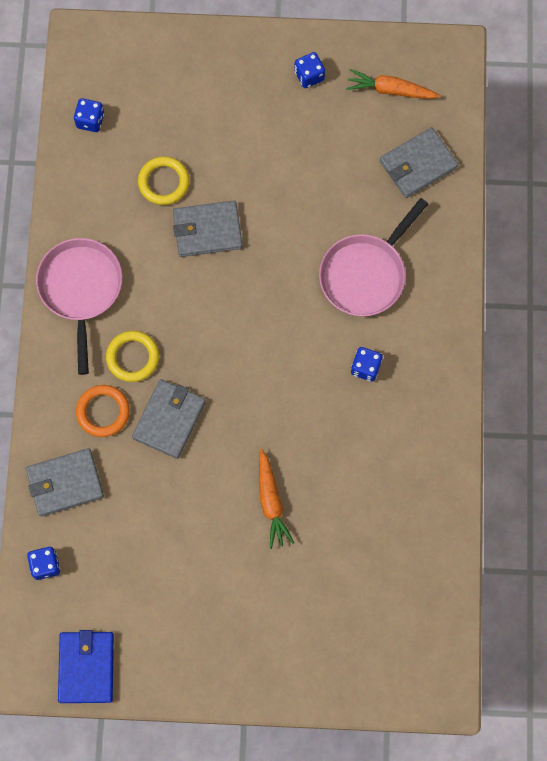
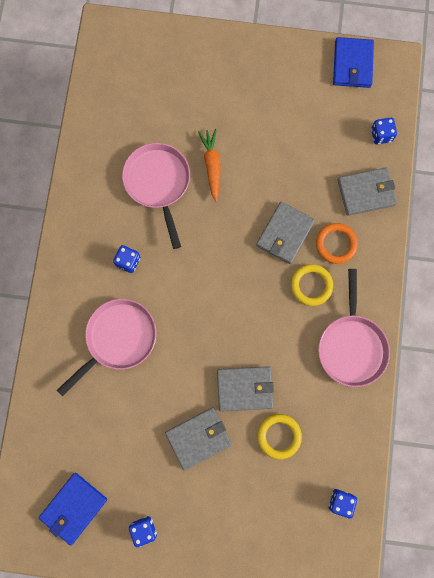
camera: 175 degrees left, 5 degrees up
orange carrot [346,69,440,99] -> blue wallet [39,473,107,546]
grey wallet [380,127,459,198] -> grey wallet moved to [165,407,232,470]
none -> pink pan [122,143,190,249]

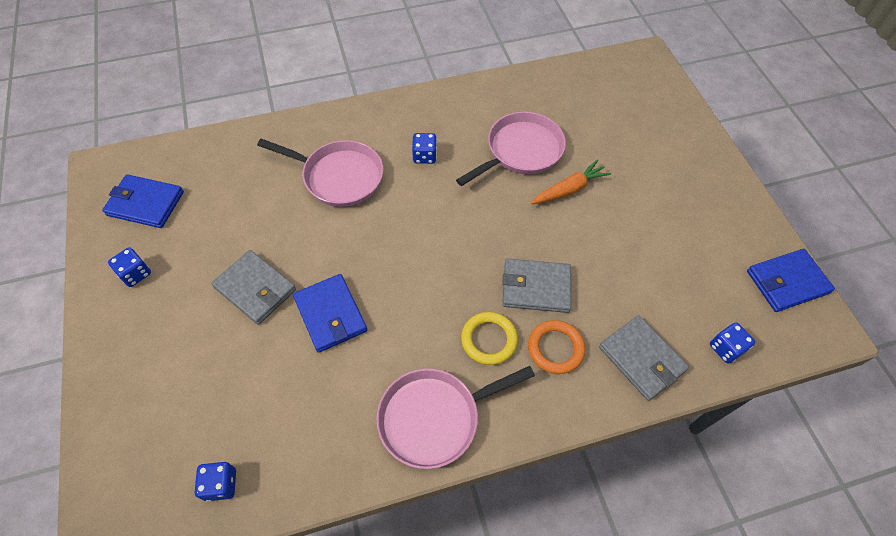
camera: 65 degrees right, 20 degrees down
grey wallet [217,366,274,412] -> blue wallet [293,274,367,353]
yellow ring [257,414,302,459] -> none

